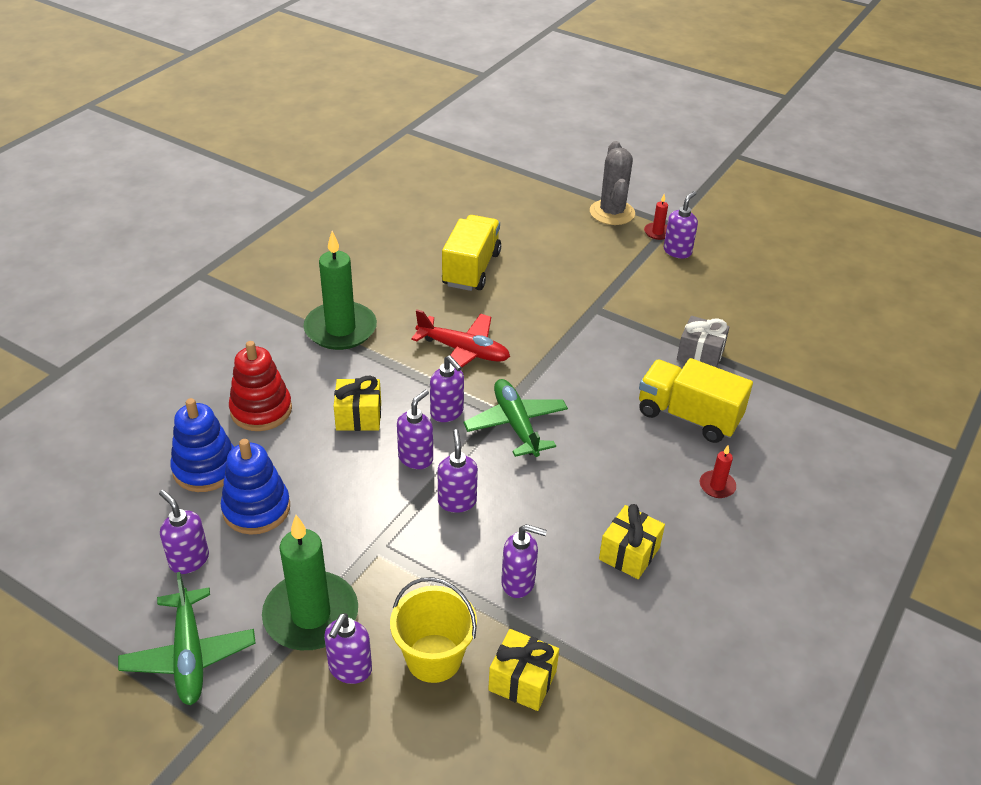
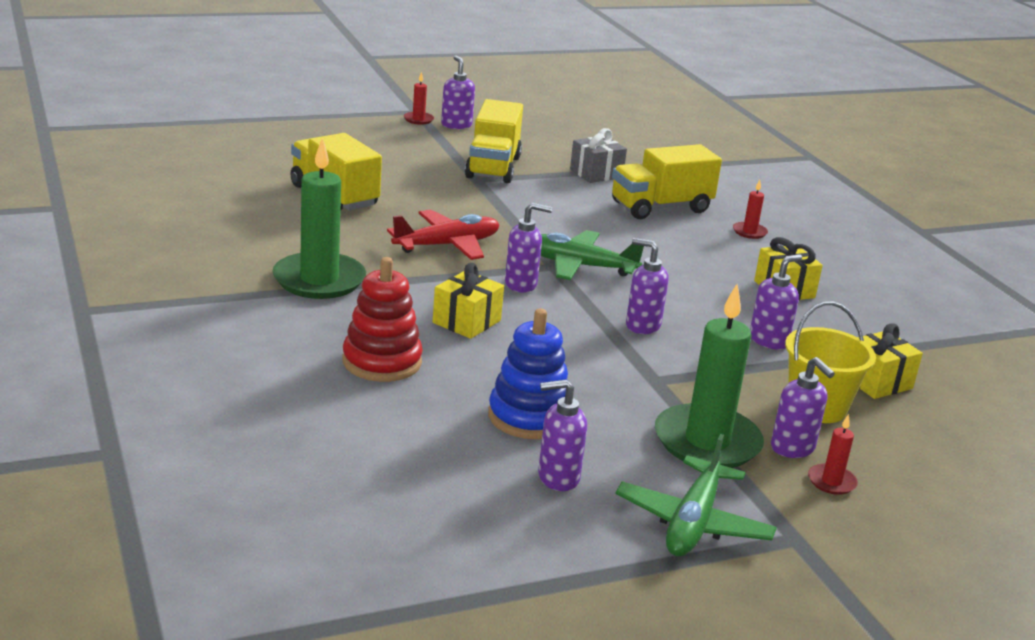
camera: 55 degrees left, 15 degrees down
green plane [118,572,256,705] -> green plane turned 90 degrees clockwise [615,434,777,556]
blue stacking toy [170,398,234,492] -> none
purple soap dispenser [397,390,433,469] -> none
grey cactus [590,141,635,225] -> none
none -> yellow truck [465,99,523,183]
none -> red candle [808,414,858,495]

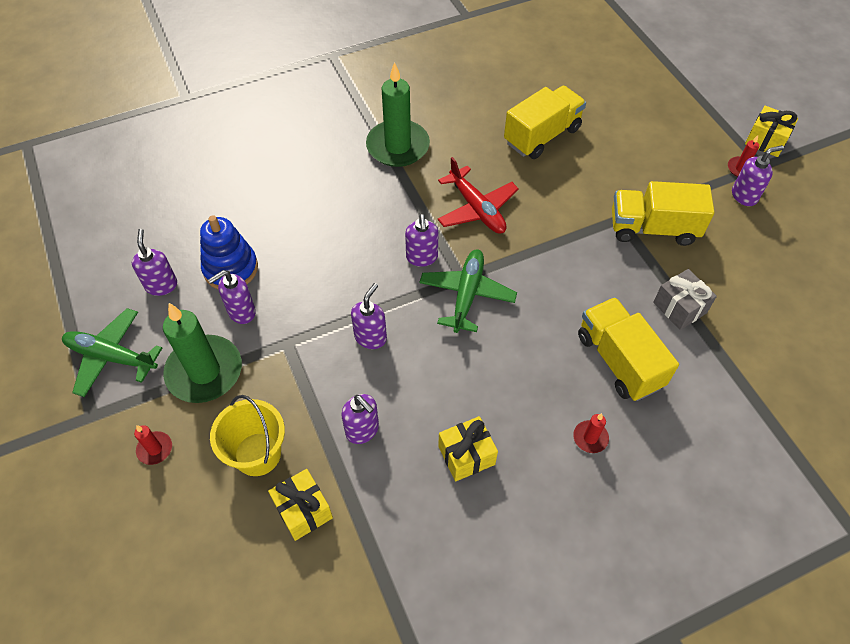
camera: 90 degrees right, 30 degrees up
red stacking toy [342,257,423,382] -> none
yellow gift [433,263,504,339] -> yellow gift moved to [745,106,798,157]
purple soap dispenser [771,357,835,458] -> purple soap dispenser moved to [208,270,256,324]

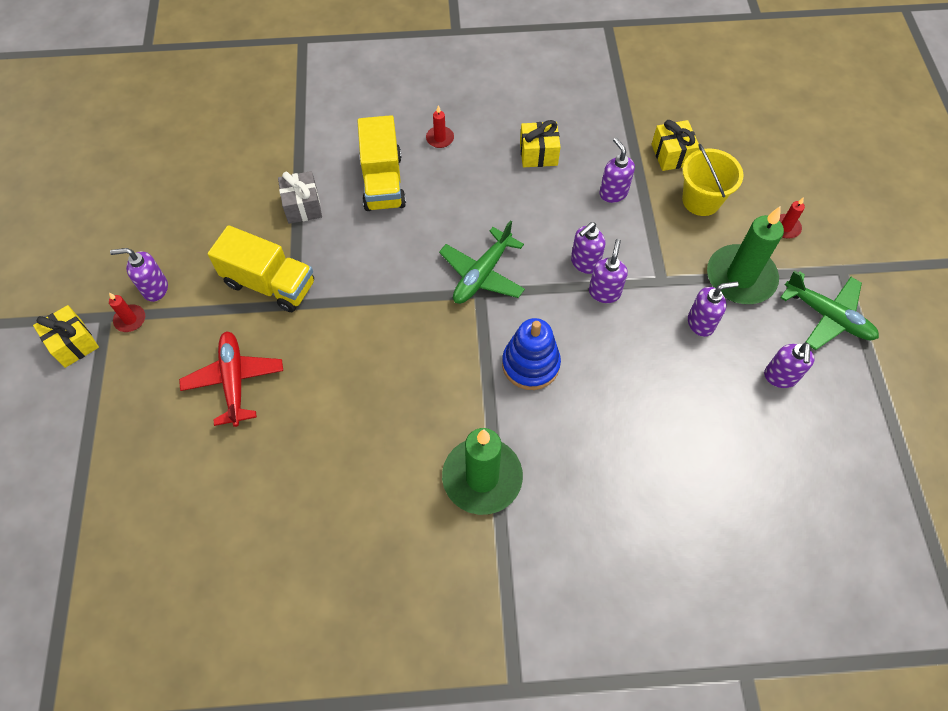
camera: 160 degrees left, 5 degrees up
blue stacking toy [200,215,258,289] -> blue stacking toy moved to [502,318,561,390]
purple soap dispenser [405,214,439,267] -> purple soap dispenser moved to [589,239,628,303]
red plane [438,157,519,234] -> red plane moved to [179,331,283,427]
yellow truck [504,86,586,159] -> none

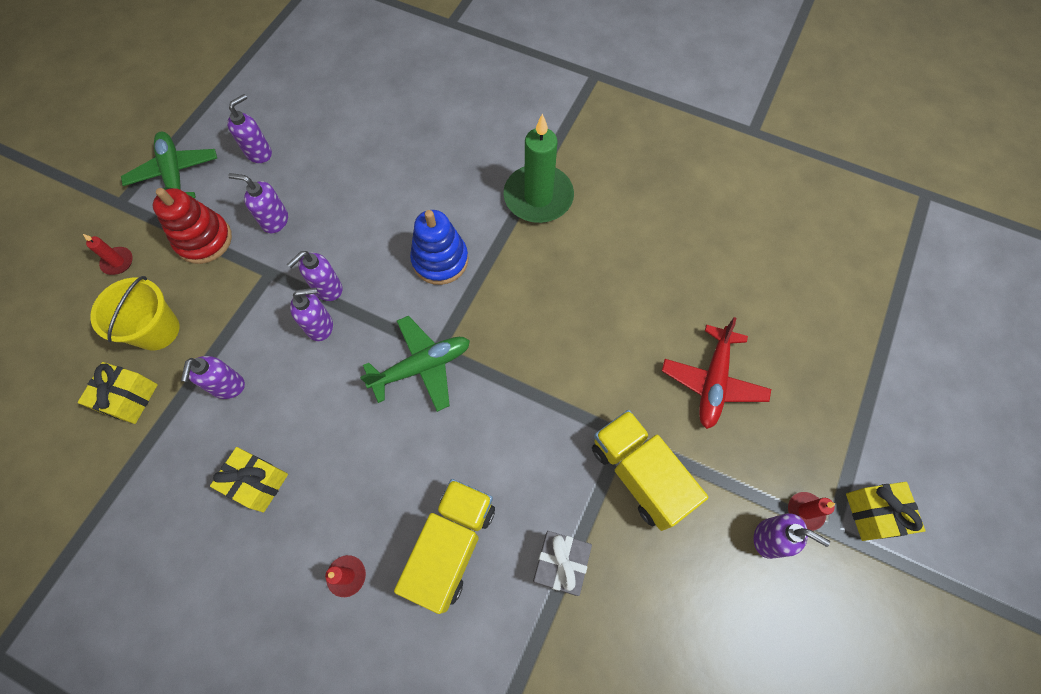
camera: 150 degrees left, 5 degrees up
green candle [707,207,784,304] -> red stacking toy [153,188,232,264]

